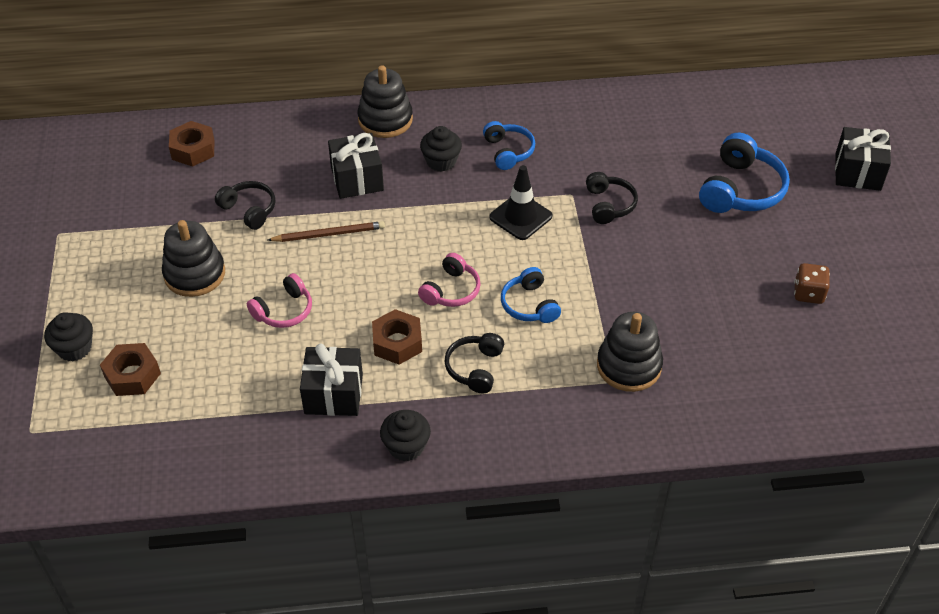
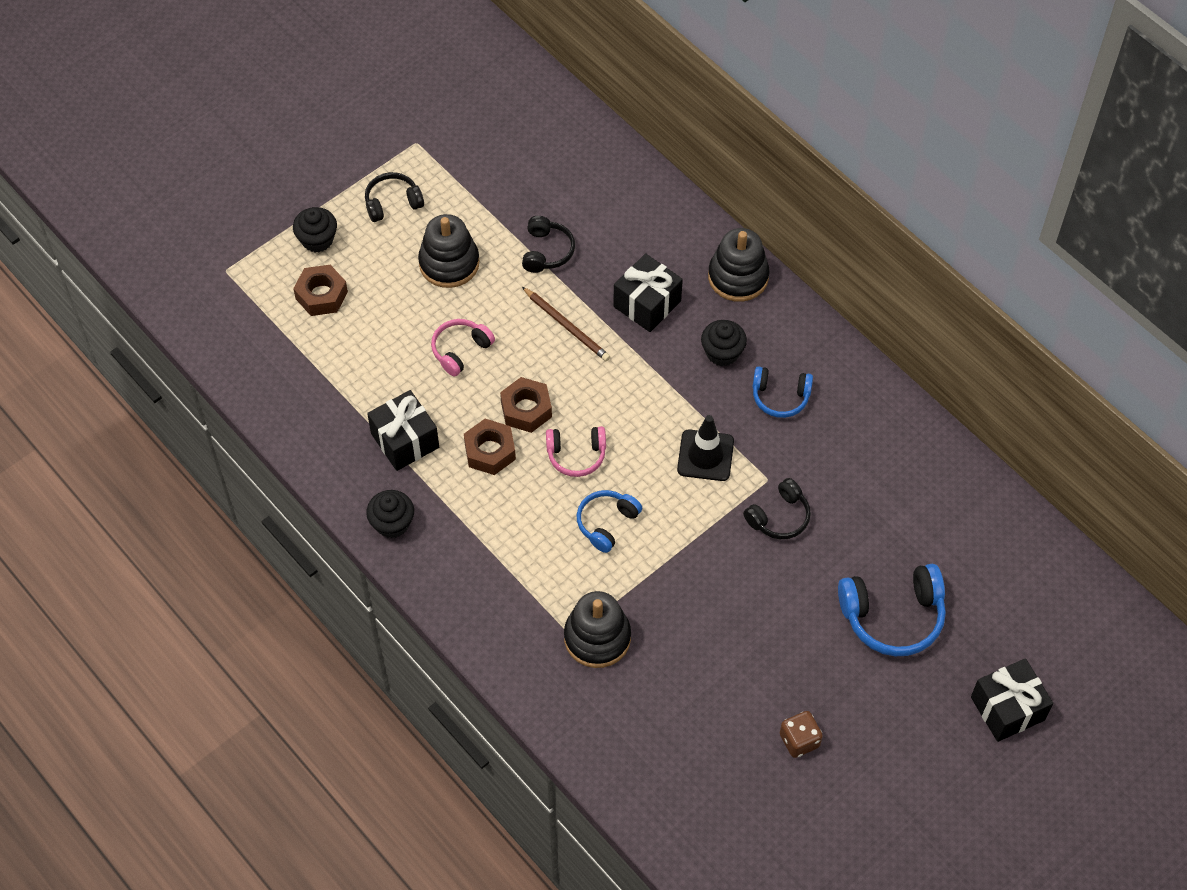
camera: 55 degrees right, 10 degrees up
brown nut [169,121,215,167] -> brown nut moved to [500,377,552,433]
pink headphones [247,273,312,328] -> pink headphones turned 120 degrees clockwise [431,319,495,377]
black headphones [445,333,504,393] -> black headphones moved to [365,172,424,222]
blue headphones [483,121,535,170] -> blue headphones turned 60 degrees clockwise [753,366,813,418]

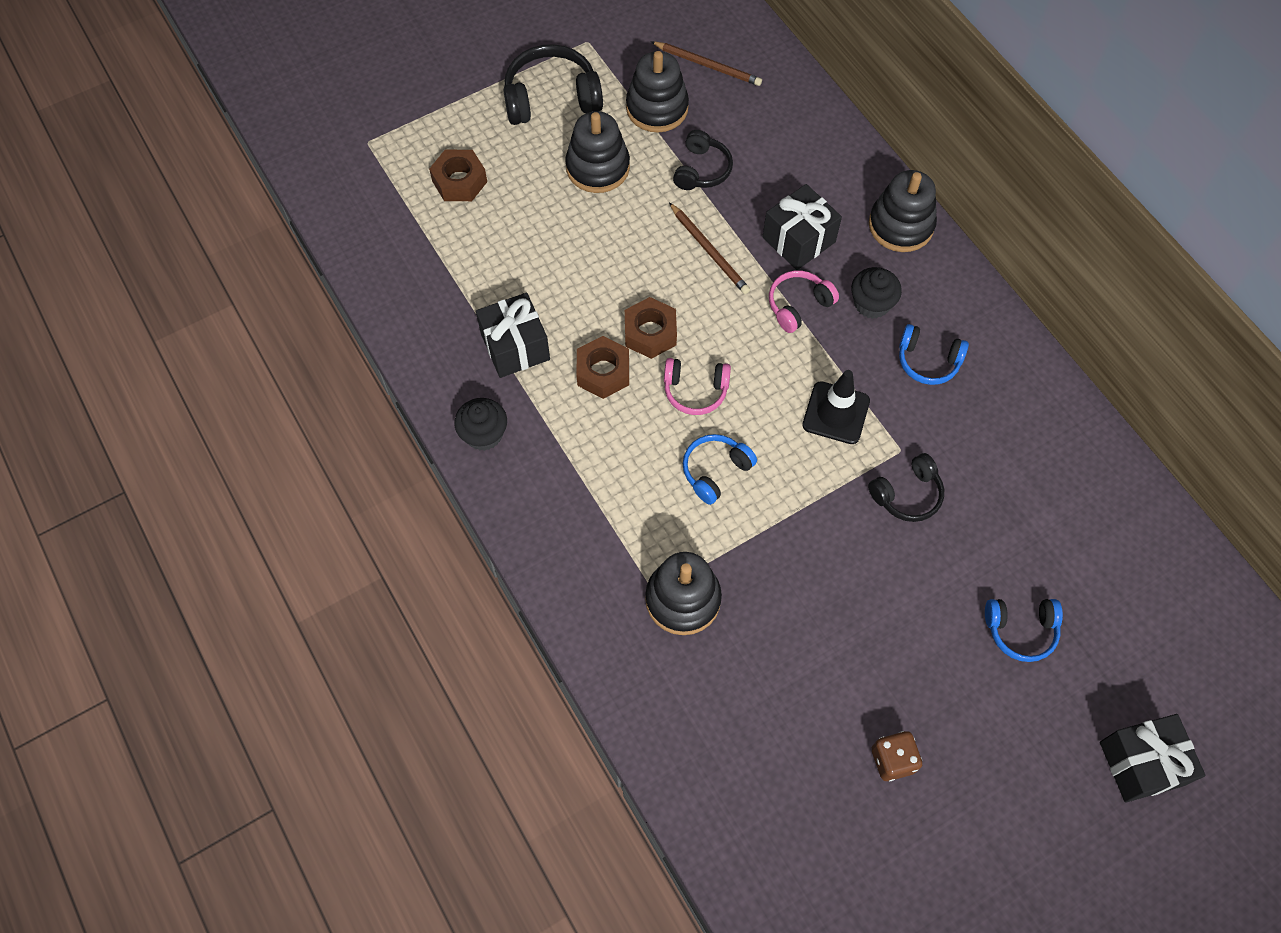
camera: 10 degrees right, 5 degrees up
black cupcake [293,207,337,252] -> none
black headphones [365,172,424,222] -> black headphones [503,44,603,125], size x1.63
pink headphones [431,319,495,377] -> pink headphones moved to [769,271,839,333]
blue headphones [838,564,946,656] -> blue headphones [985,599,1063,662], size x0.61
none -> black stacking toy [626,51,689,132]
none -> brown pencil [651,42,762,86]

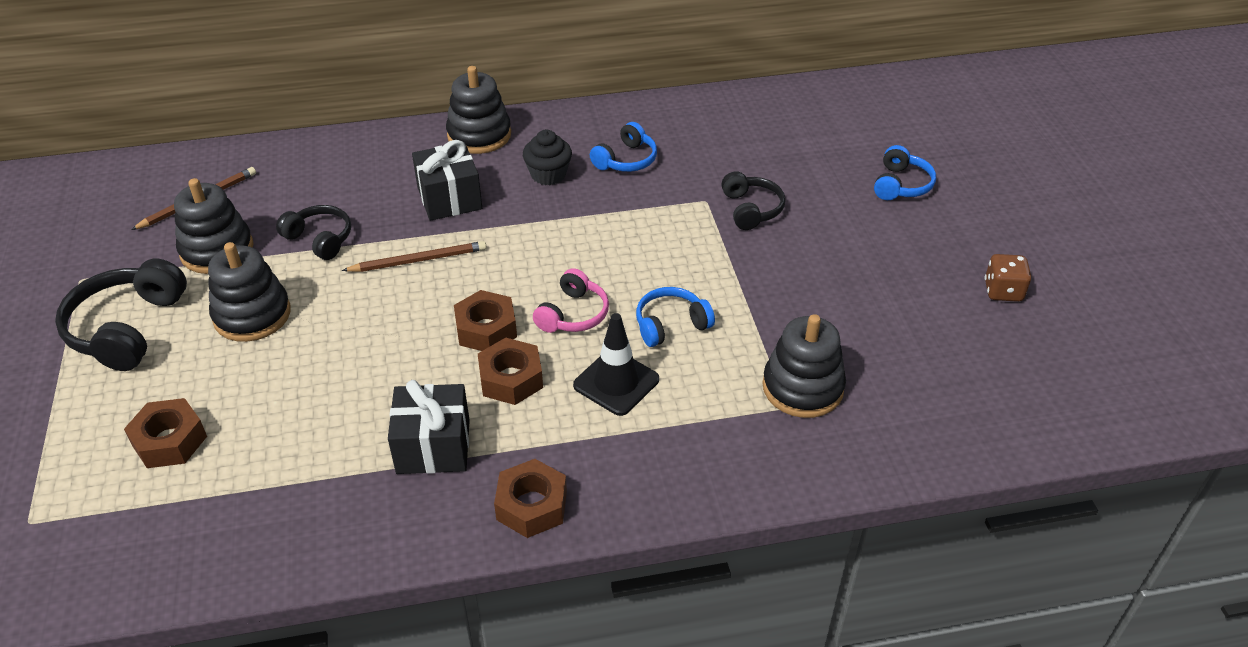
camera: 70 degrees left, 20 degrees down
black cupcake [454,398,507,451] -> brown nut [494,459,567,538]
blue headphones [683,434,757,505] -> blue headphones turned 90 degrees clockwise [636,287,715,347]
pink headphones [769,271,839,333] -> none
black traffic cone [802,370,870,444] -> black traffic cone moved to [573,313,659,416]
black gift [1100,714,1206,803] -> none

